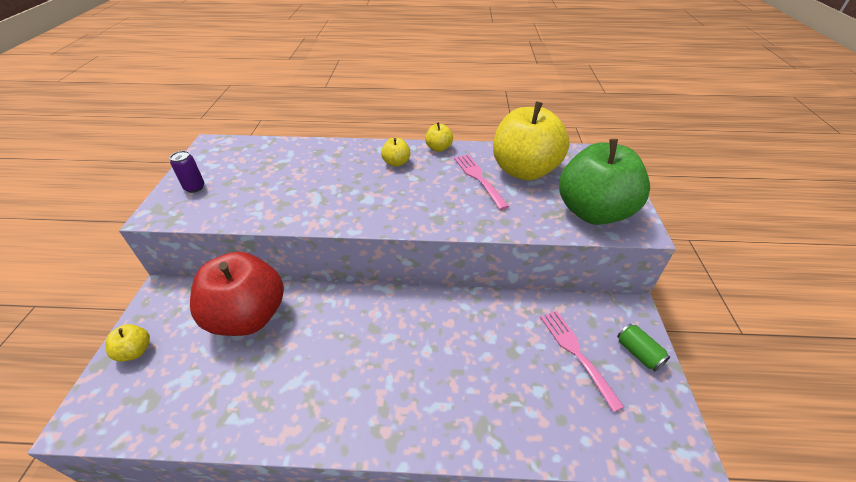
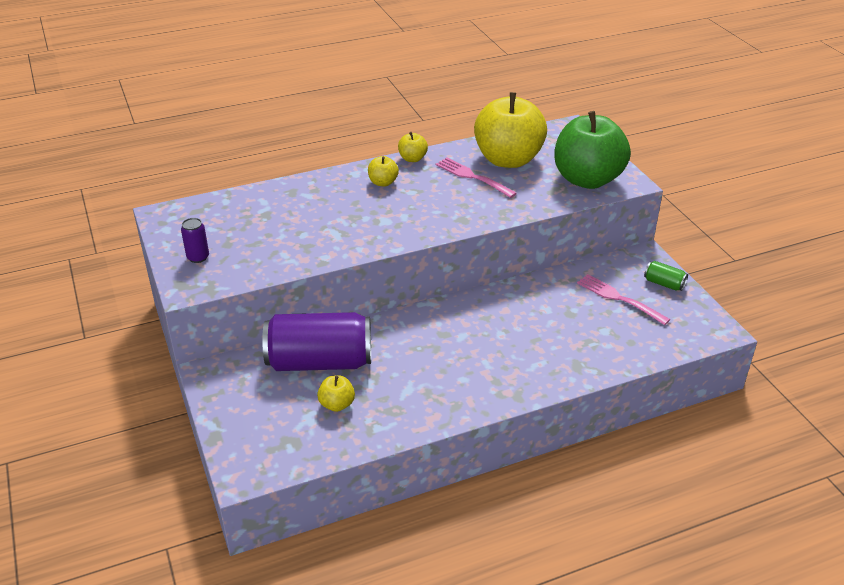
camera: 25 degrees left, 5 degrees down
yellow apple [105,324,150,362] -> yellow apple moved to [317,375,355,412]
red apple [190,251,284,336] -> purple can [262,312,371,371]

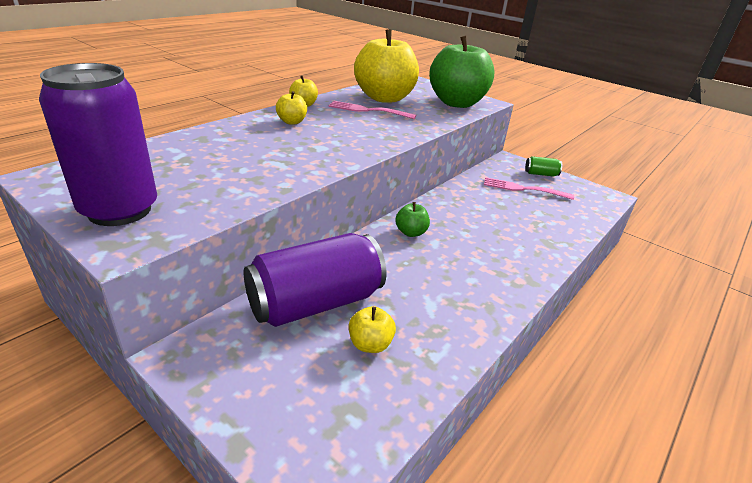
camera: 30 degrees left, 5 degrees down
purple can [181,218,209,263] -> purple can [39,63,157,226], size x2.40
none -> green apple [395,202,430,237]

